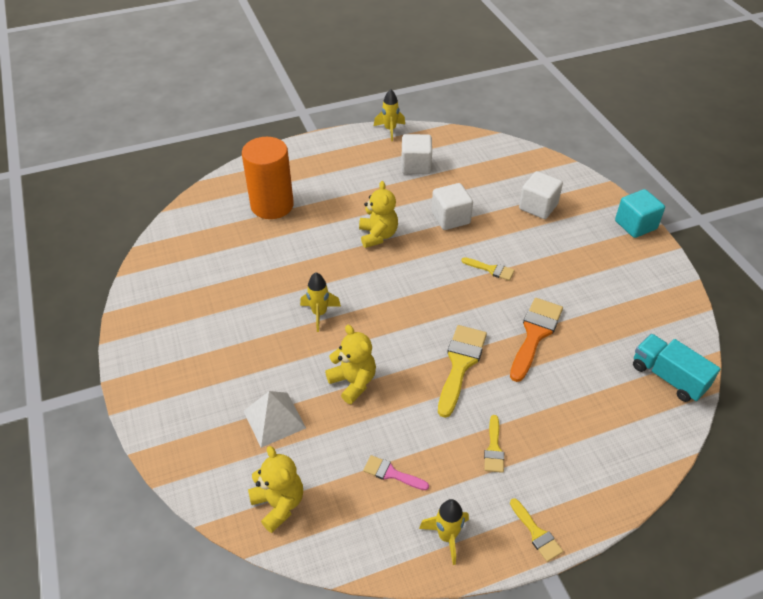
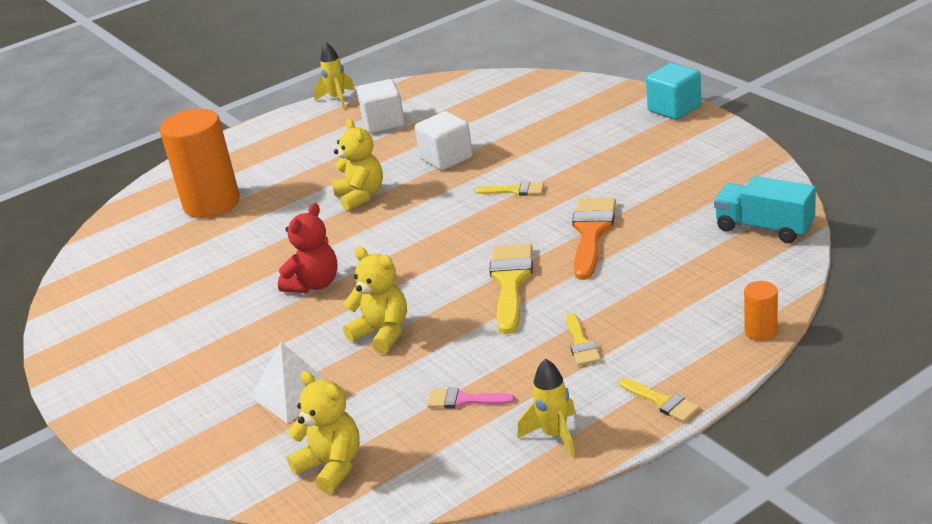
camera: 10 degrees left, 15 degrees down
yellow rocket [300,272,341,332] -> red teddy bear [278,203,338,293]
white cube [519,171,563,219] -> none
none -> orange cylinder [744,281,778,341]

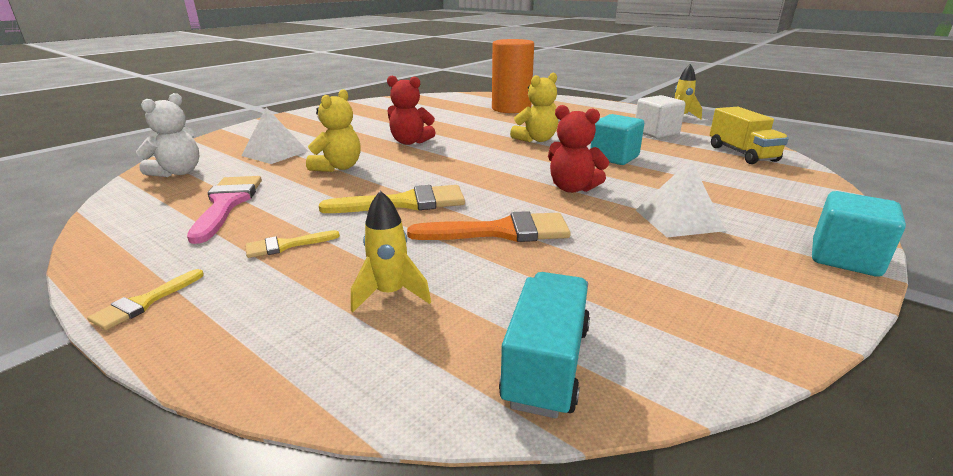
camera: 70 degrees right, 5 degrees down
yellow teddy bear [287,371,360,494] -> white teddy bear [136,93,199,177]
white cube [415,111,473,170] -> turquoise cube [590,114,644,165]
pink brush [427,388,515,409] -> pink brush [187,176,262,244], size x1.86
yellow brush [475,181,544,196] -> red teddy bear [548,105,609,193]
yellow rocket [517,359,576,458] -> yellow rocket moved to [351,190,431,312]
orange cylinder [744,281,778,341] -> none
none -> white pyramid [636,160,726,237]
none -> yellow truck [710,107,789,164]

